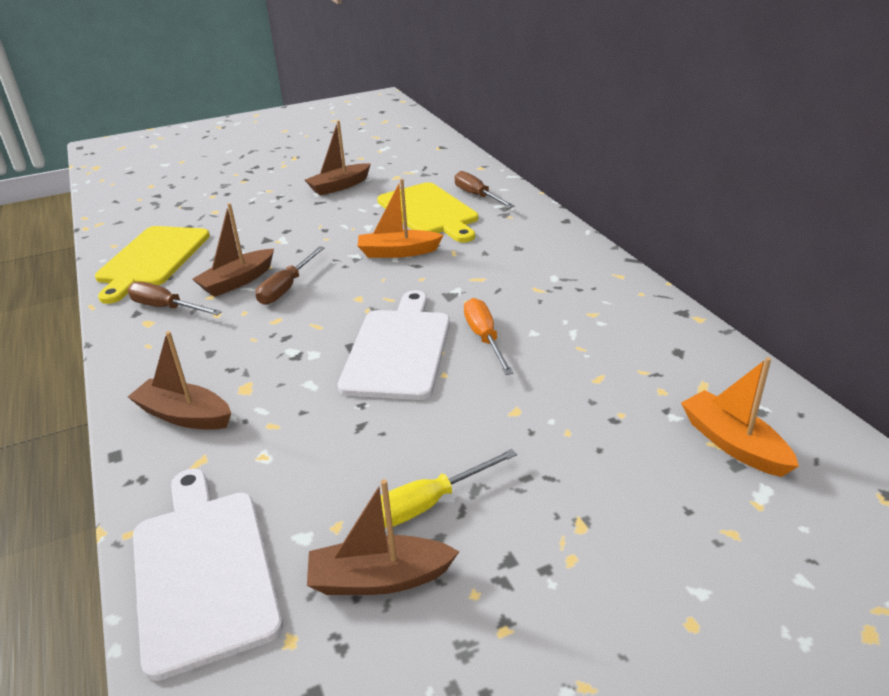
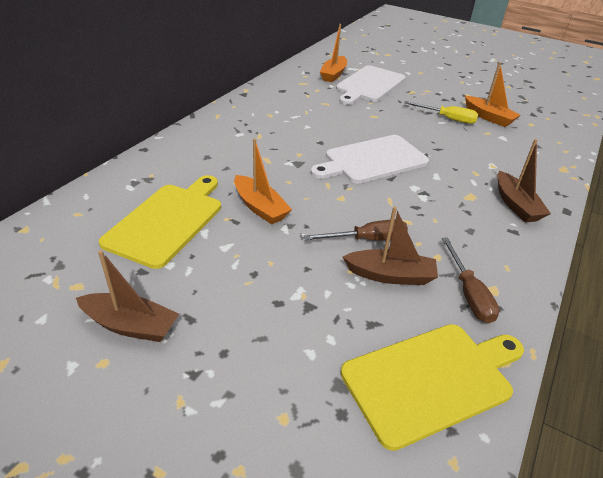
camera: 130 degrees left, 5 degrees up
white cutting board [133,469,283,681] -> white cutting board moved to [336,65,406,105]
brown boat [307,479,459,595] -> orange boat [465,62,521,127]
brown screwdriver [455,171,515,208] -> none
orange screwdriver [464,298,513,375] -> none

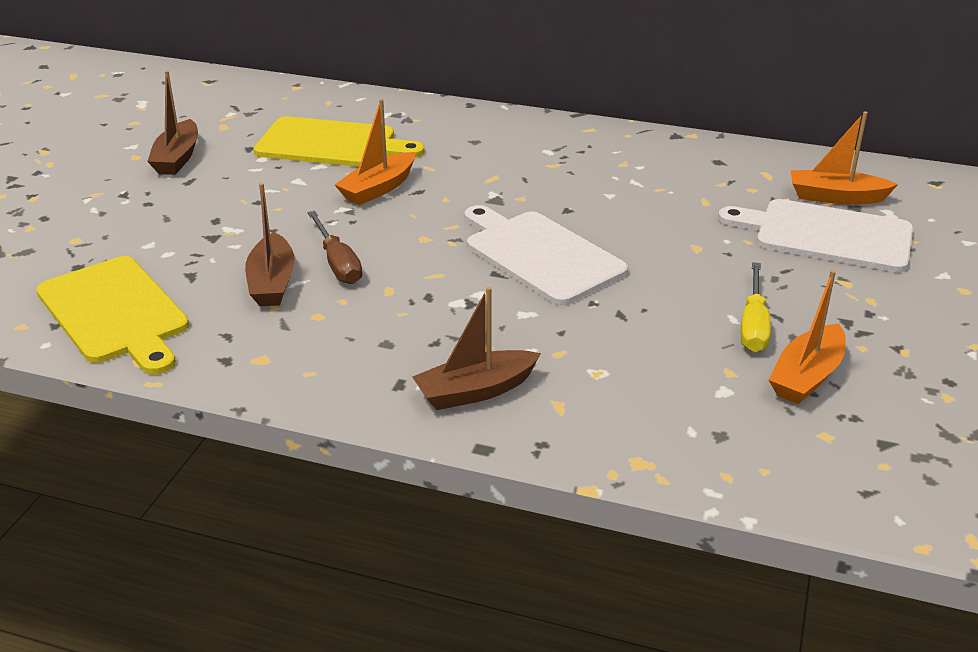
camera: 80 degrees right, 5 degrees down
brown screwdriver [442,237,500,323] -> none

